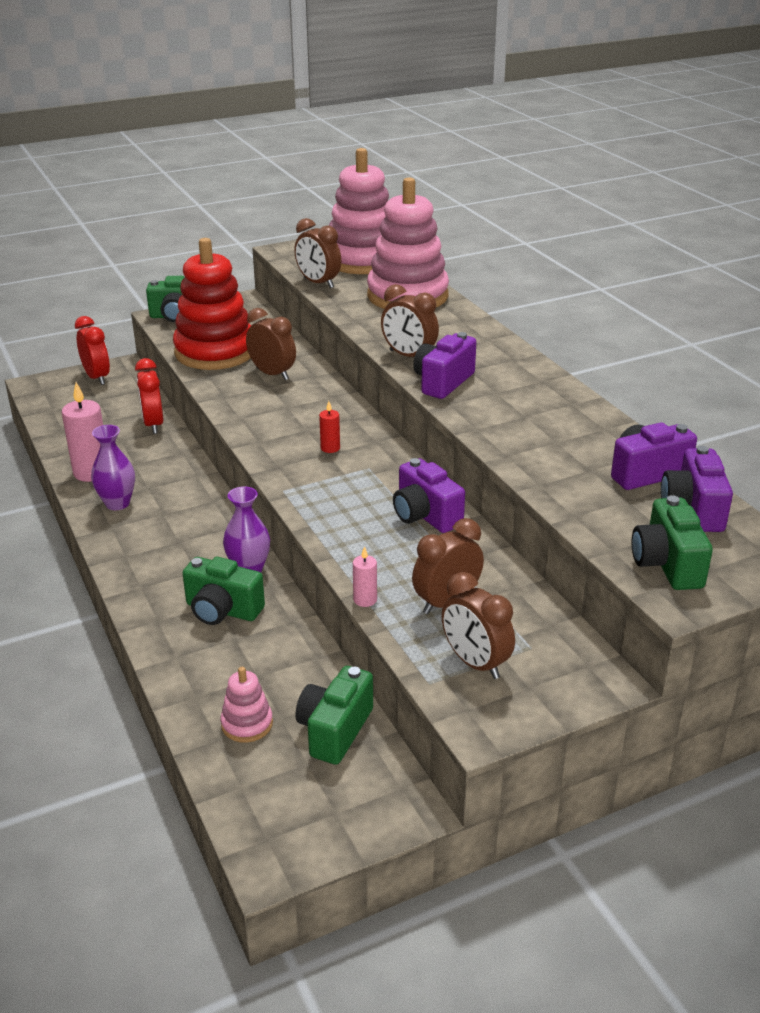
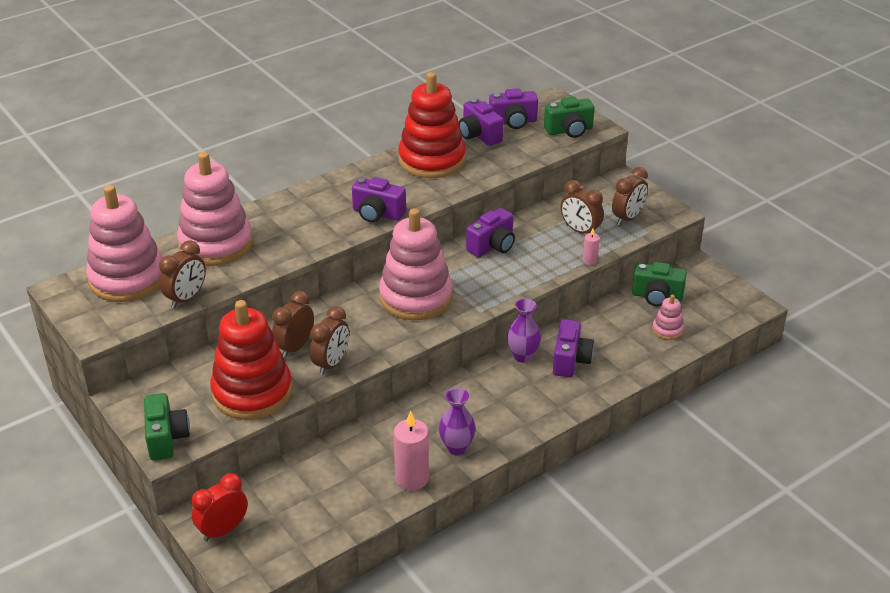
camera: 100 degrees left, 5 degrees up
red clock [135,358,164,434] -> none
green camera [182,557,265,625] -> purple camera [553,319,594,377]
red candle [319,401,340,453] -> pink stacking toy [379,208,453,320]
brown clock [381,284,439,357] -> brown clock moved to [310,306,349,375]
none -> red stacking toy [398,72,466,178]

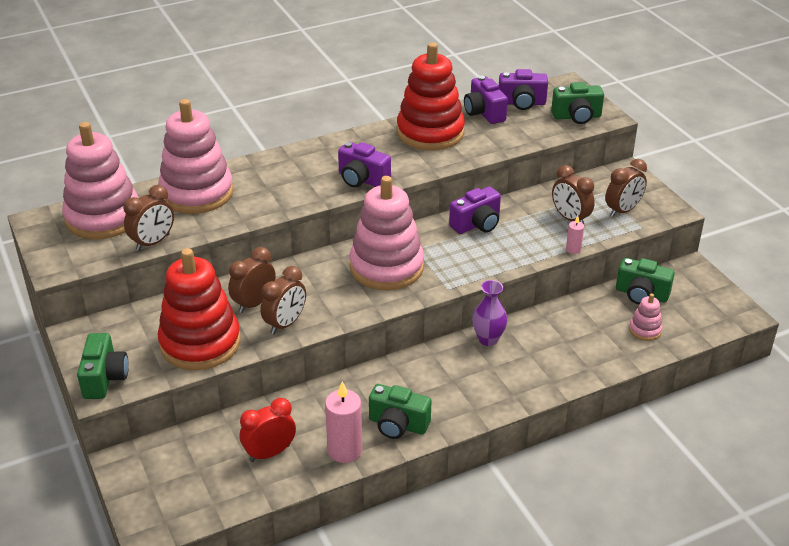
camera: 10 degrees right, 0 degrees up
red clock [192,473,248,542] -> red clock moved to [240,398,296,462]
purple vase [439,388,476,455] -> green camera [369,384,431,439]
purple camera [553,319,594,377] -> none

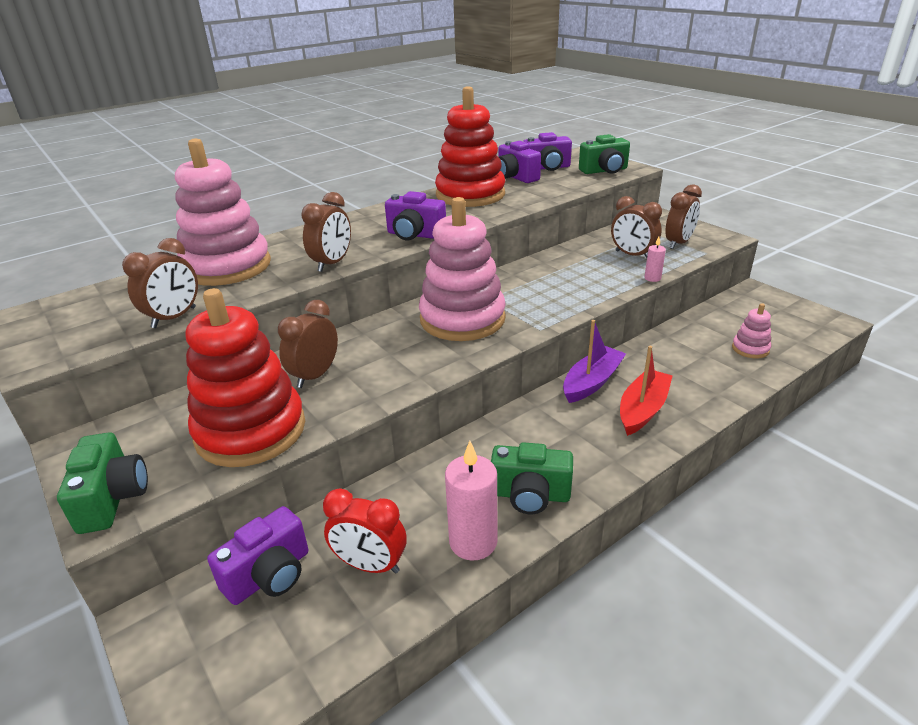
camera: 10 degrees left, 5 degrees down
pink stacking toy [62,122,139,239] -> none
red clock [240,398,296,462] -> red clock turned 120 degrees counterclockwise [323,488,406,574]
brown clock [261,266,306,334] -> brown clock moved to [301,192,351,272]
purple camera [449,186,501,234] -> purple camera moved to [207,506,308,605]
purple vase [472,280,507,346] -> purple boat [563,320,626,403]
green camera [616,258,675,304] -> none
none -> red boat [620,346,672,436]

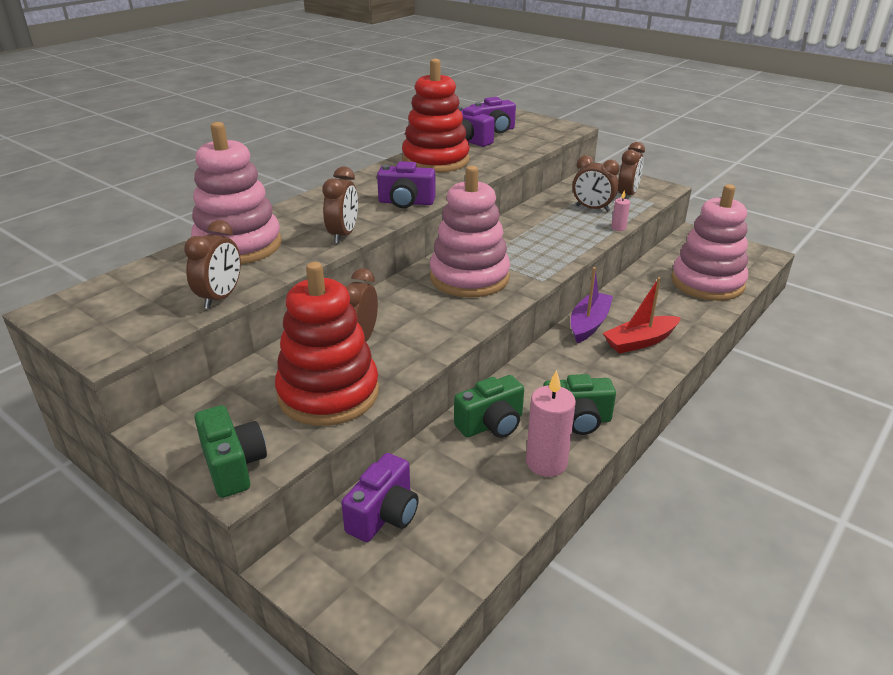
camera: 15 degrees left, 0 degrees up
red clock [323,488,406,574] -> none
green camera [579,134,630,174] -> green camera moved to [454,375,524,438]
red boat [620,346,672,436] -> red boat turned 135 degrees counterclockwise [603,277,681,354]
pink stacking toy [732,303,771,358] -> pink stacking toy [671,184,748,301], size x2.32

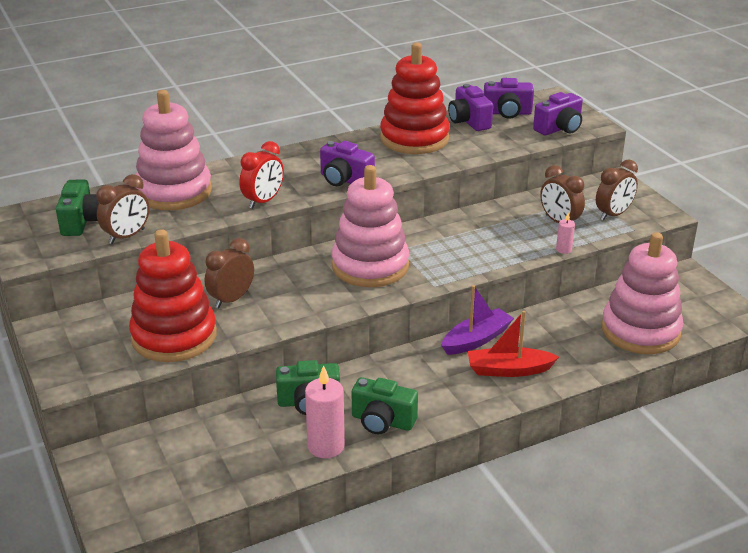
camera: 25 degrees right, 0 degrees up
green camera [194,405,267,498] -> green camera moved to [56,180,99,236]
brown clock [322,167,358,244] -> red clock [239,141,284,209]
purple camera [341,453,419,542] -> purple camera moved to [533,92,583,135]

